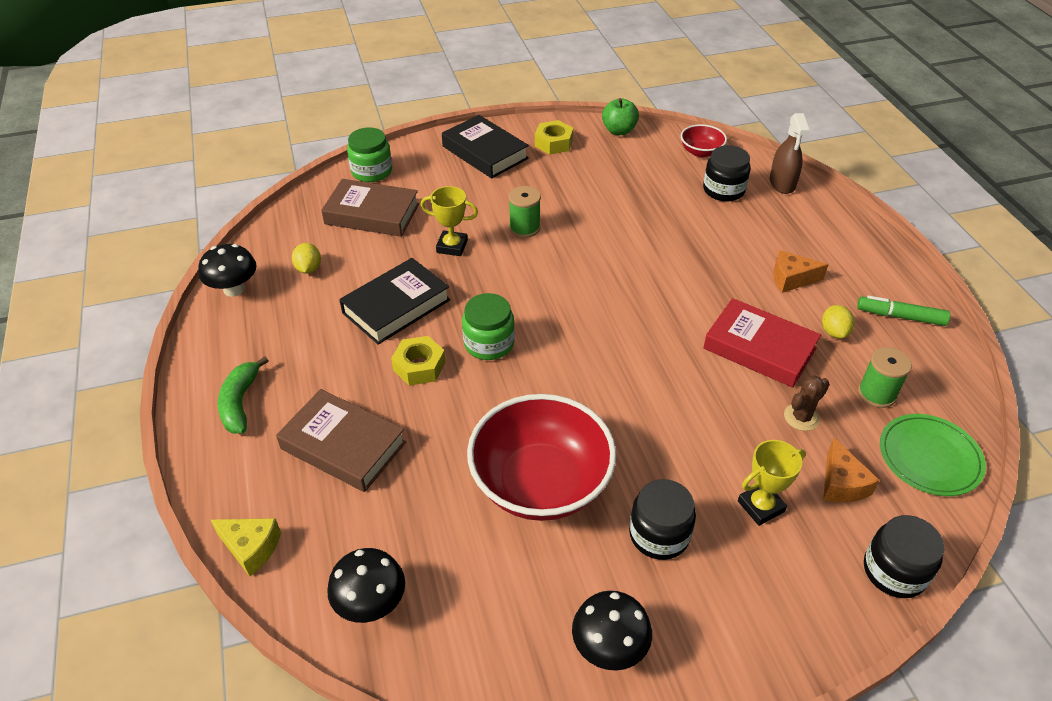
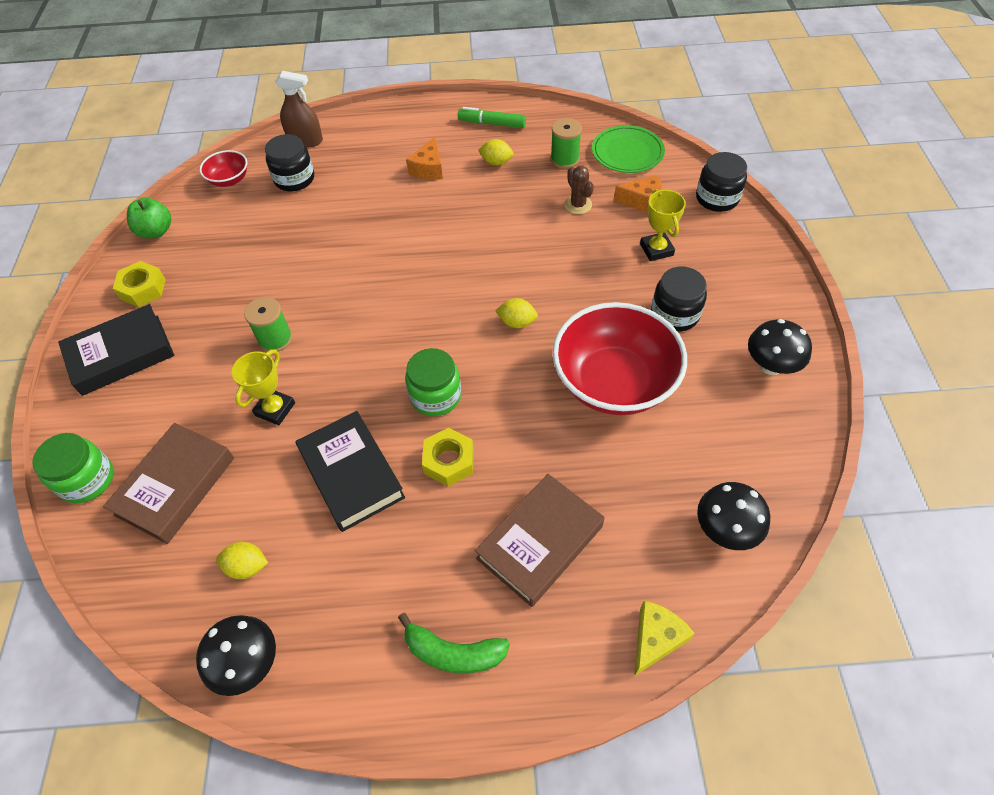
camera: 75 degrees left, 10 degrees up
red book [703,298,821,388] -> none
green marker [857,296,950,326] -> green marker turned 75 degrees clockwise [458,107,526,128]
none -> yellow lemon [495,298,538,328]

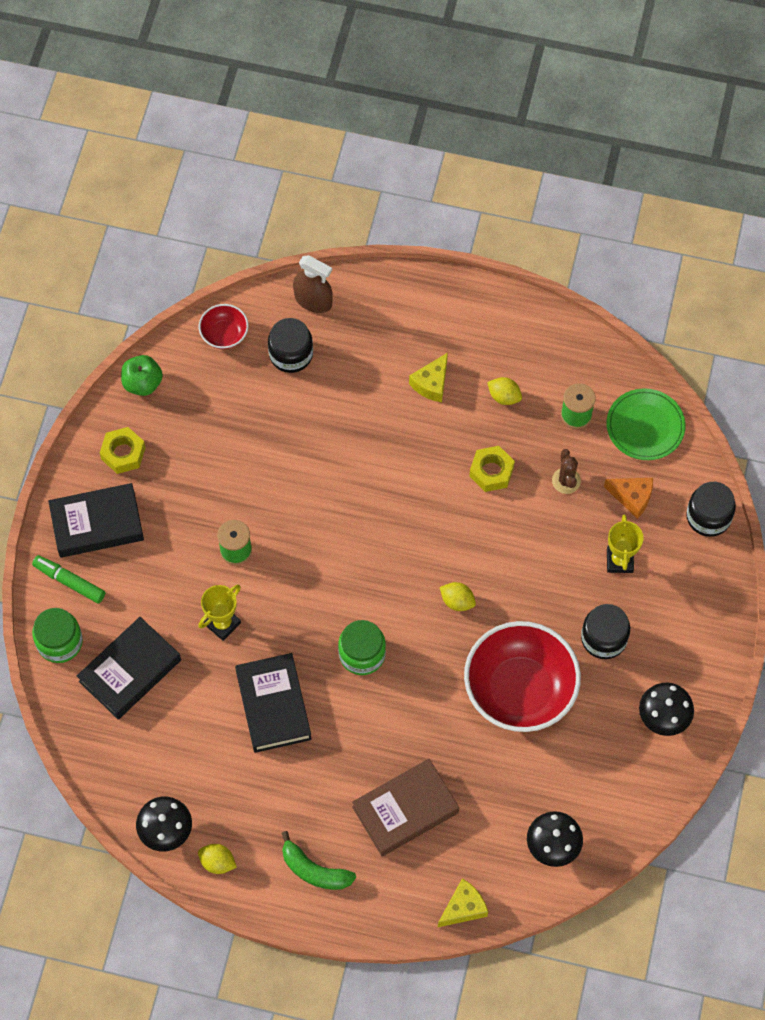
camera: 15 degrees right, 10 degrees up
brown book [103,423,234,544] -> black book [77,617,181,719]
yellow lemon [216,542,268,579] -> yellow lemon moved to [198,844,237,874]
orange cheese [406,137,443,180] -> yellow cheese [409,353,448,402]
yellow nut [422,428,474,487] -> yellow nut moved to [469,446,515,492]
green marker [458,107,526,128] -> green marker moved to [32,555,105,604]

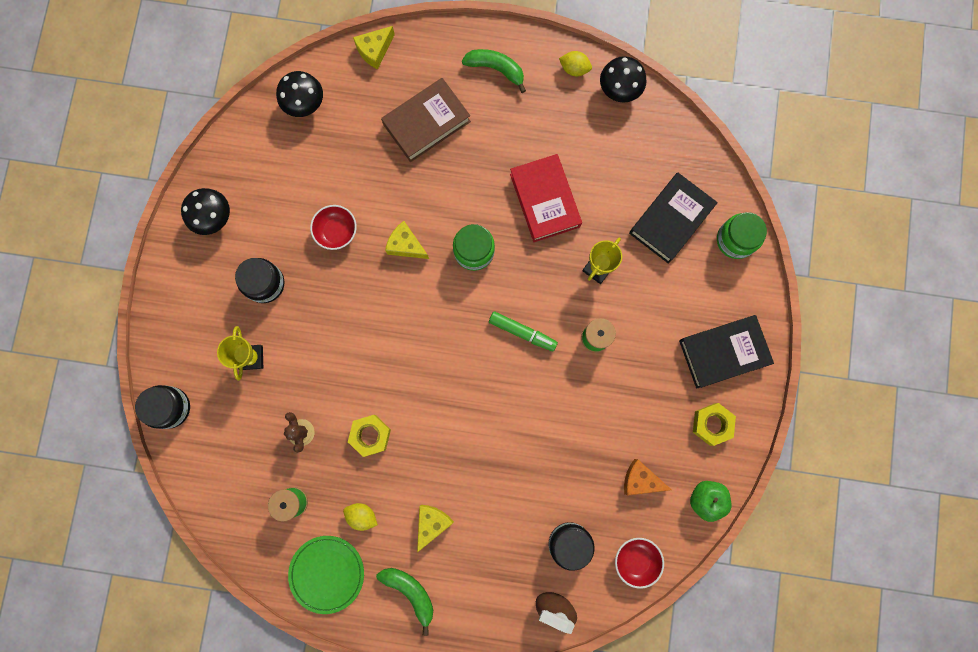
camera: 175 degrees right, 15 degrees up
green marker [32,555,105,604] -> green marker moved to [489,311,558,352]
black book [235,653,312,753] -> red book [510,154,582,242]
yellow lemon [440,582,476,611] -> none
red bowl [464,621,581,732] -> red bowl [310,205,357,250], size x0.46
orange cheese [604,478,653,519] -> orange cheese moved to [624,459,671,496]
green plate [607,388,686,460] -> green plate moved to [288,536,364,614]
none -> green banana [376,568,433,636]
none -> yellow cheese [385,221,429,259]

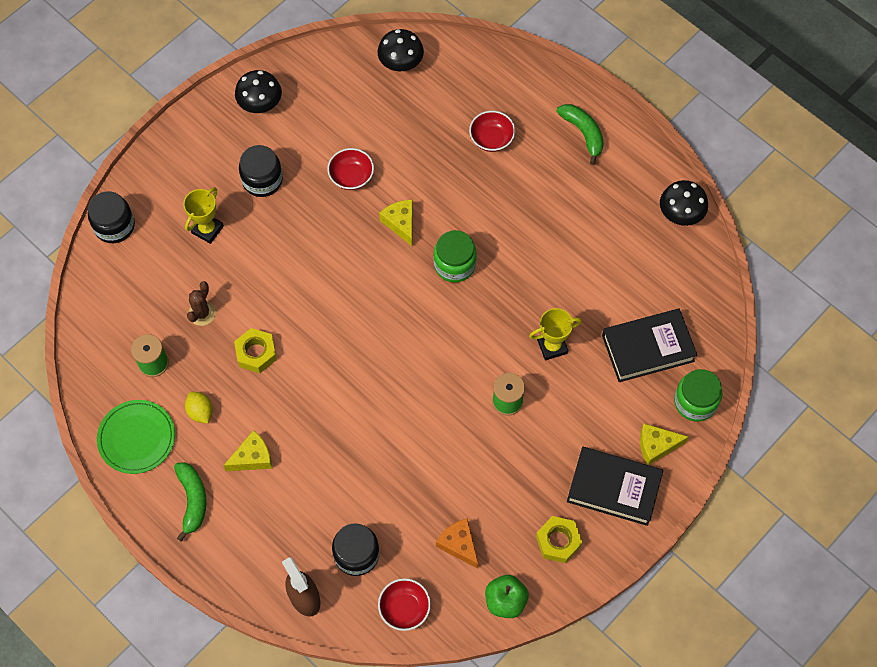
camera: 35 degrees right, 15 degrees down
yellow cheese [353,26,395,69] -> yellow cheese moved to [640,423,689,465]
brown book [381,78,471,162] -> red bowl [469,111,515,152]
green marker [489,311,558,352] -> none
red book [510,154,582,242] -> none
yellow lemon [559,51,592,76] -> none

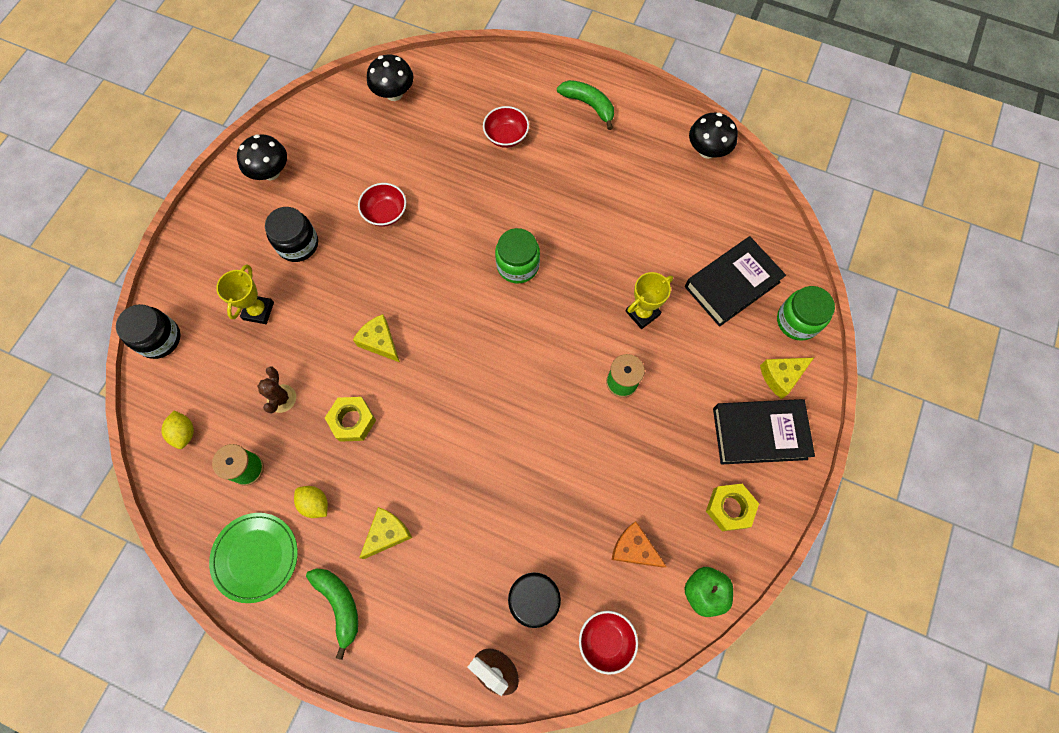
camera: 20 degrees left, 5 degrees up
yellow cheese [379,199,413,246] -> yellow cheese moved to [353,314,400,362]
none -> yellow lemon [161,410,194,449]

